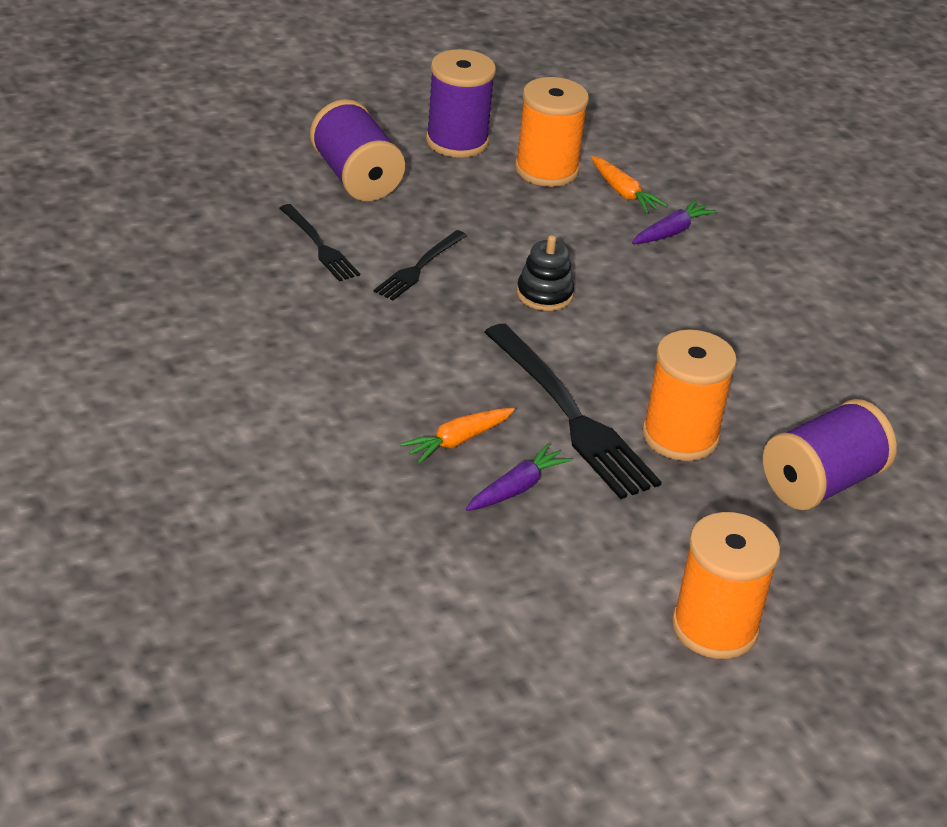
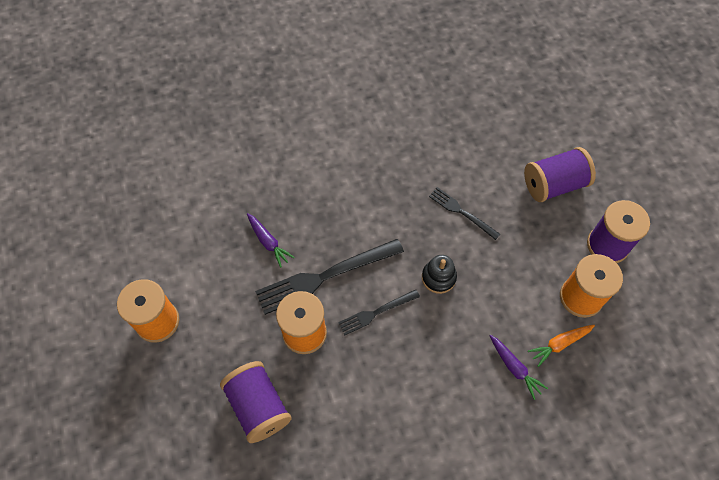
camera: 100 degrees right, 25 degrees up
black fork [279,204,360,282] -> black fork moved to [338,290,420,335]
orange carrot [400,408,515,464] -> none

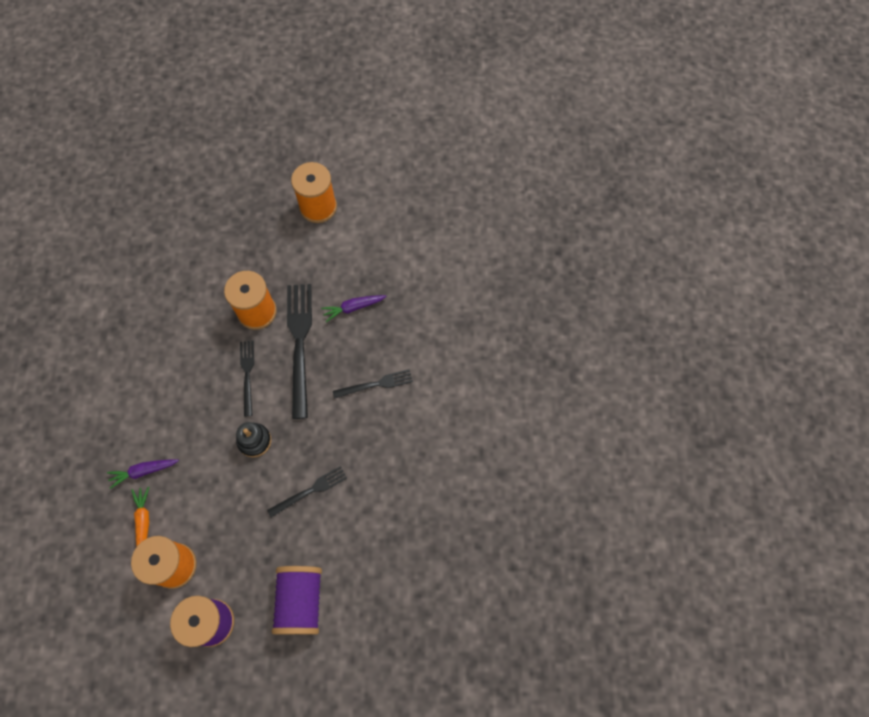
camera: 110 degrees right, 5 degrees up
purple spool [220,361,292,443] -> none
none -> black fork [333,369,413,399]

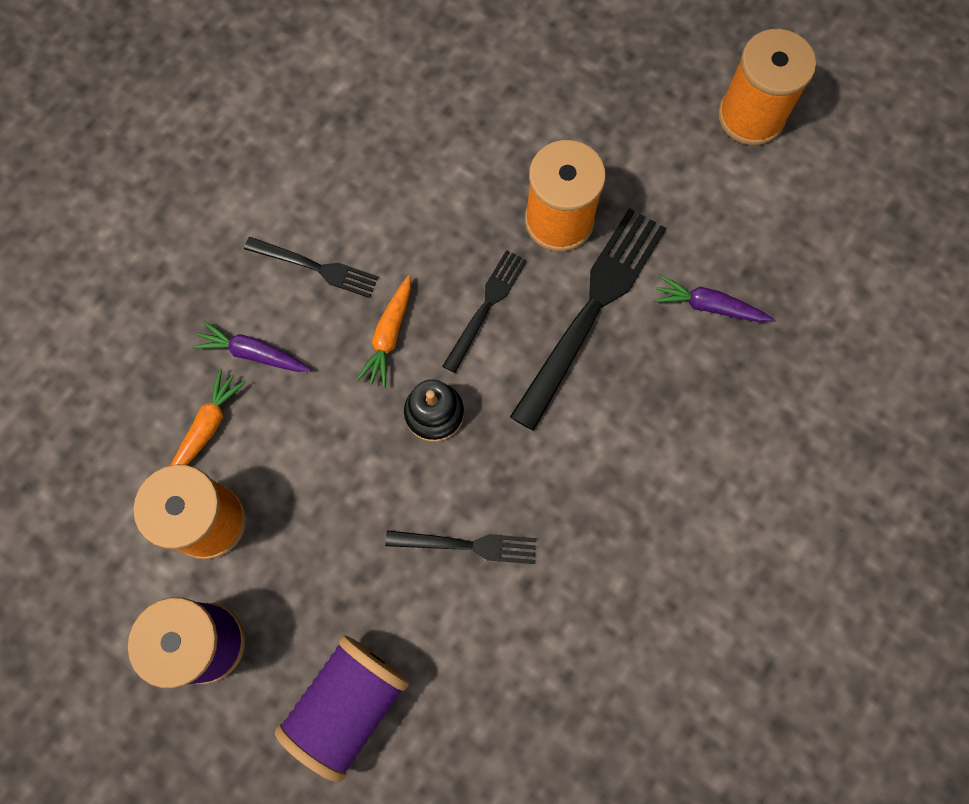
camera: 35 degrees right, 5 degrees up
black fork [333,369,413,399] -> black fork moved to [244,237,379,298]
none -> orange carrot [356,275,411,388]

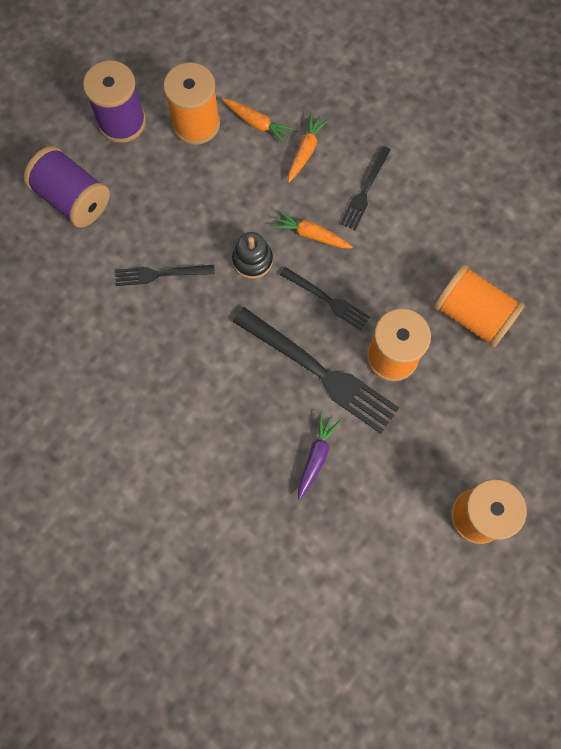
camera: 95 degrees right, 0 degrees up
purple carrot [192,321,311,372] -> orange carrot [288,113,329,183]
black fork [385,530,536,564] -> black fork turned 75 degrees clockwise [115,265,215,286]
none -> orange spool [434,265,525,348]

